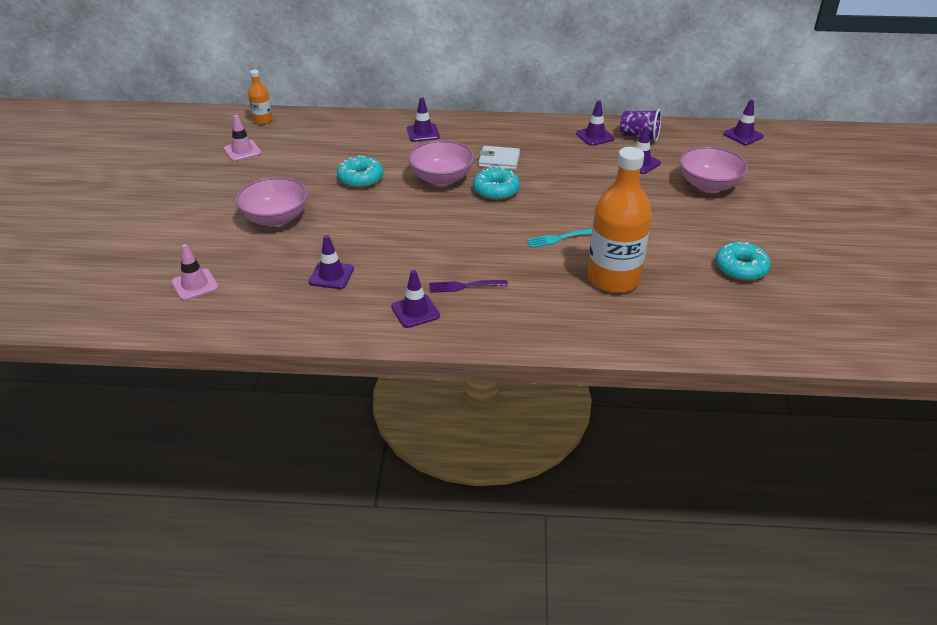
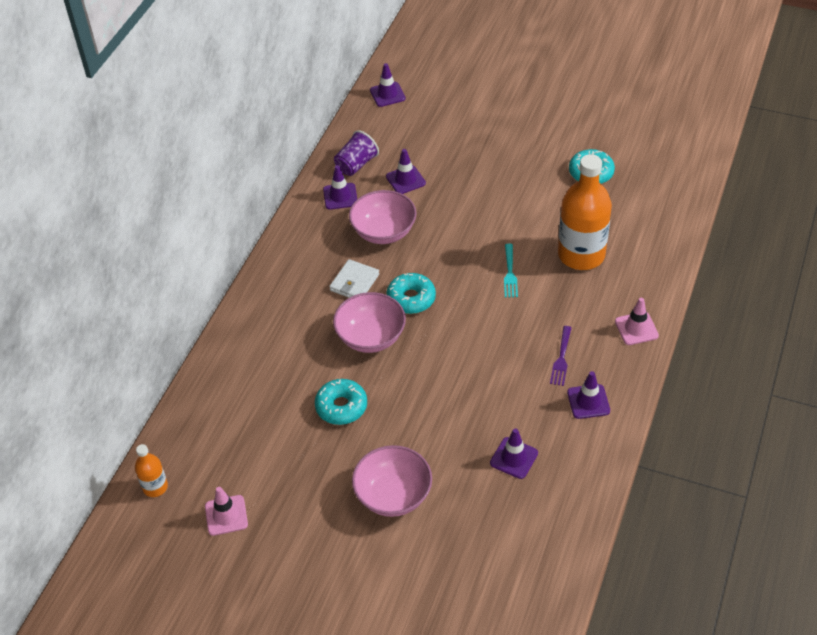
camera: 70 degrees left, 10 degrees up
pink traffic cone [171,244,219,301] -> pink traffic cone moved to [615,298,659,345]
purple traffic cone [407,97,440,142] -> none
pink bowl [679,146,748,193] -> pink bowl moved to [349,190,417,244]

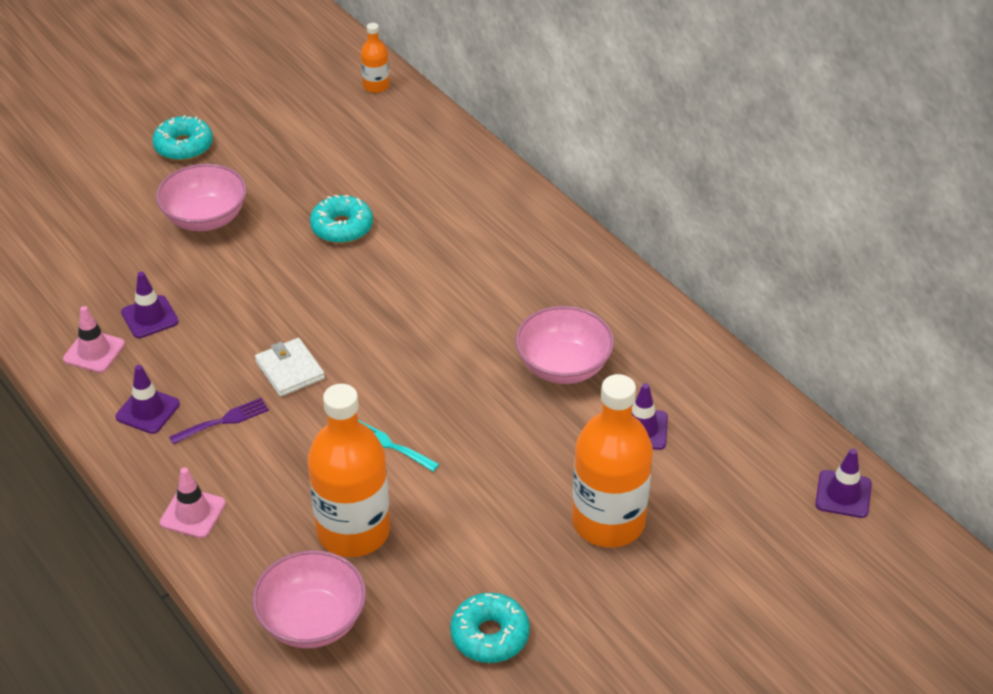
camera: 120 degrees right, 5 degrees down
pink traffic cone [205,487,248,536] -> pink traffic cone moved to [63,306,125,373]
purple traffic cone [323,165,357,210] -> none
white wallet [329,259,379,298] -> white wallet moved to [255,338,325,397]
pink bowl [333,292,406,353] -> pink bowl moved to [252,550,366,648]
purple cup [334,130,379,176] -> none
turquoise donut [386,273,436,314] -> turquoise donut moved to [152,115,213,161]
purple fork [550,326,572,386] -> purple fork turned 105 degrees clockwise [169,398,269,444]
none -> orange bottle [572,374,653,548]

